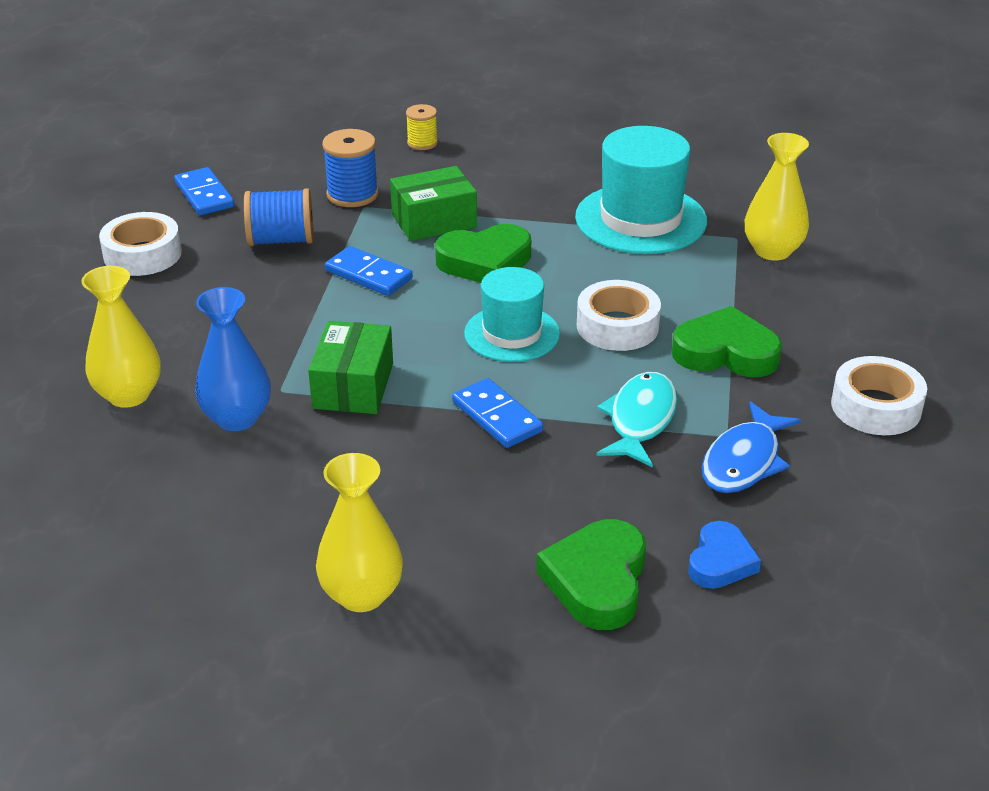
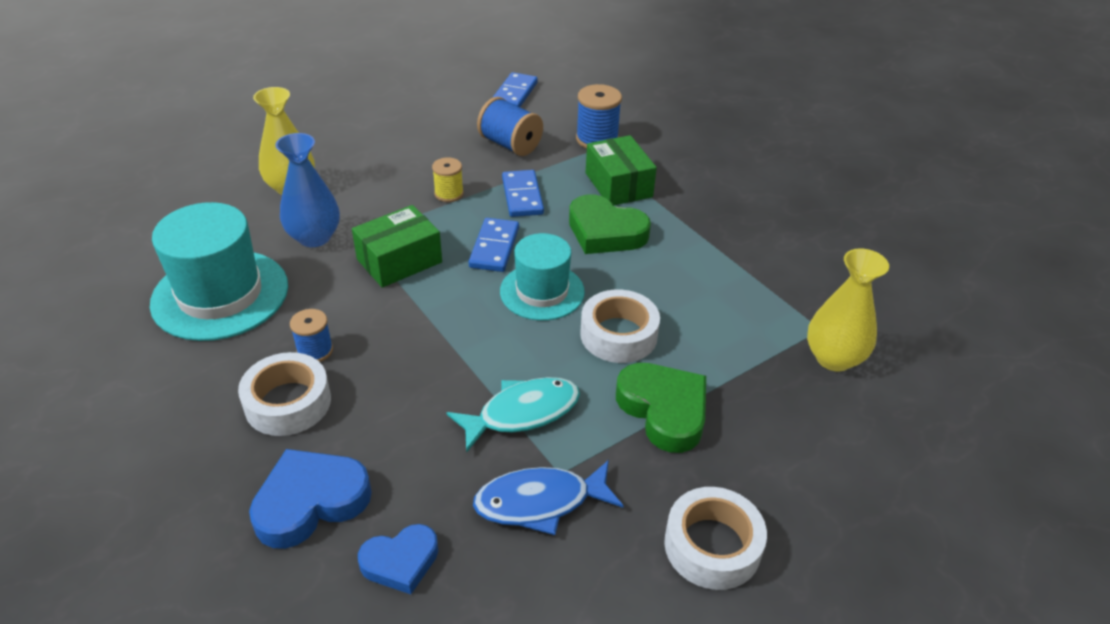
camera: 45 degrees right, 5 degrees up
white tape [99,212,182,276] -> white tape moved to [238,352,331,436]
yellow vase [316,453,403,612] -> none
green box [390,166,477,241] -> green box turned 45 degrees clockwise [586,135,657,205]
yellow spool [406,104,438,150] -> yellow spool moved to [432,158,464,202]
blue domino [452,378,543,448] -> blue domino moved to [468,218,519,272]
green heart [537,519,646,630] -> blue heart [249,449,372,549]
turquoise hat [575,126,707,254] -> turquoise hat moved to [150,202,288,341]
none -> blue spool [290,309,333,362]

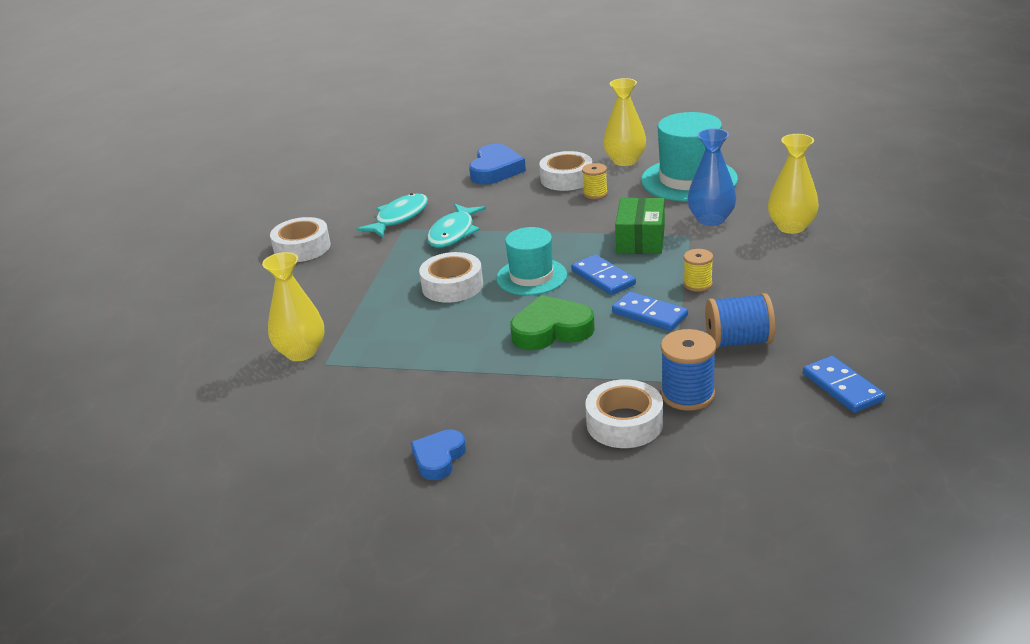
camera: 140 degrees right, 10 degrees down
blue spool [290,309,333,362] -> yellow spool [582,163,608,199]
blue heart [358,524,438,594] -> blue heart moved to [411,429,466,480]
blue fish [473,460,623,535] -> turquoise fish [356,193,428,237]
green box [586,135,657,205] -> none
green heart [616,363,706,453] -> none
none -> white tape [585,379,663,448]
none -> yellow vase [603,78,646,166]

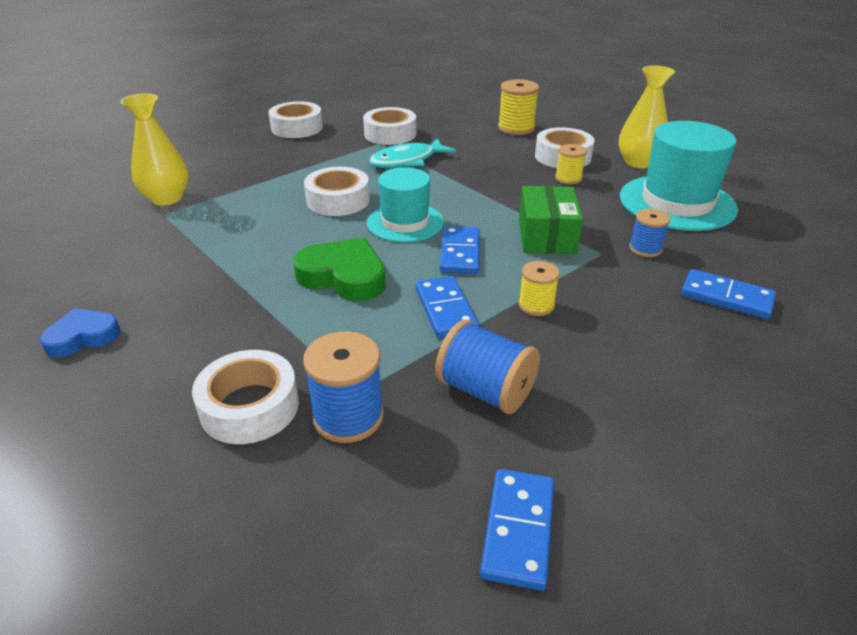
camera: 35 degrees right, 5 degrees up
turquoise fish [356,193,428,237] -> white tape [363,107,416,145]
blue heart [469,144,526,185] -> yellow spool [498,79,539,135]
green box [615,198,665,254] -> green box turned 45 degrees counterclockwise [519,186,583,254]
blue vase [687,128,736,226] -> blue spool [629,209,670,257]
yellow vase [768,134,819,234] -> blue domino [681,269,776,319]

